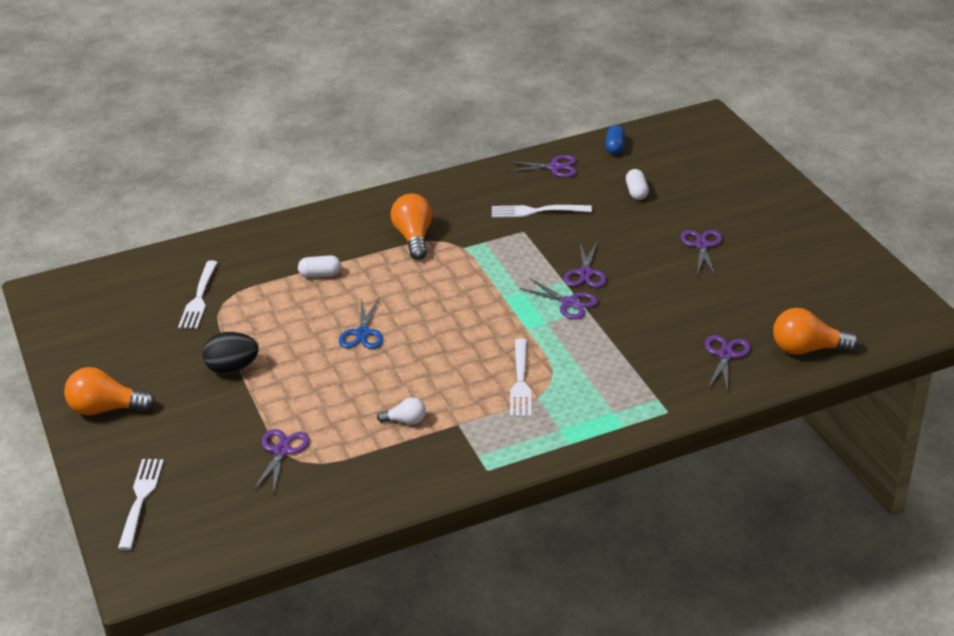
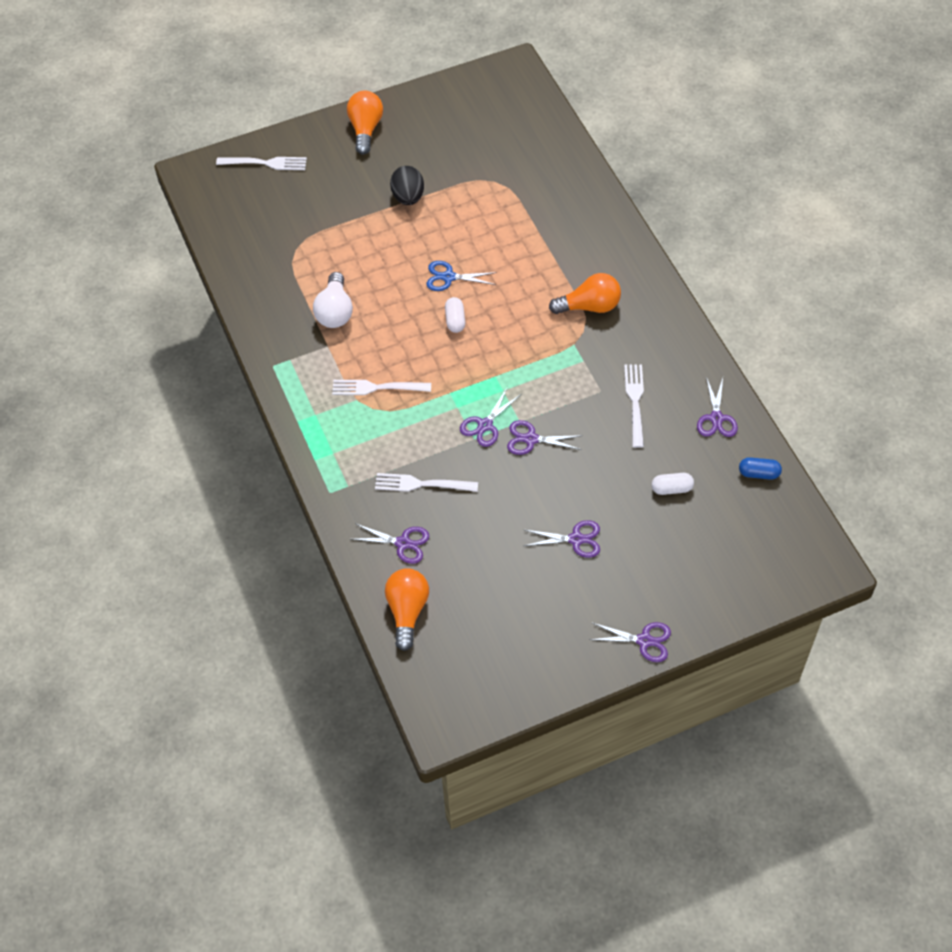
camera: 90 degrees right, 20 degrees up
white fork [178,260,218,329] -> white fork moved to [375,473,478,492]
purple scissors [253,429,310,494] -> purple scissors moved to [589,622,671,662]
white capsule [298,255,341,278] -> white capsule moved to [445,297,465,333]
white light bulb [377,397,426,425] -> white light bulb [313,272,353,328], size x1.80

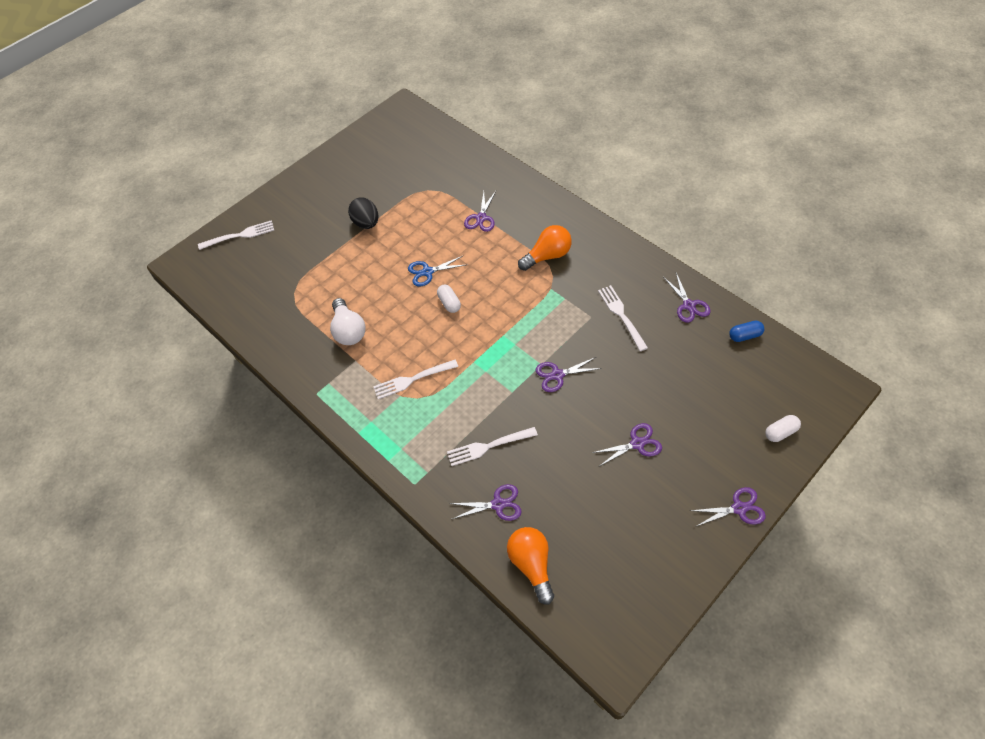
camera: 20 degrees left, 0 degrees up
orange light bulb [347,91,383,154] -> none
purple scissors [460,388,520,447] -> purple scissors moved to [464,191,496,232]
white capsule [652,473,694,495] -> white capsule moved to [765,415,801,442]

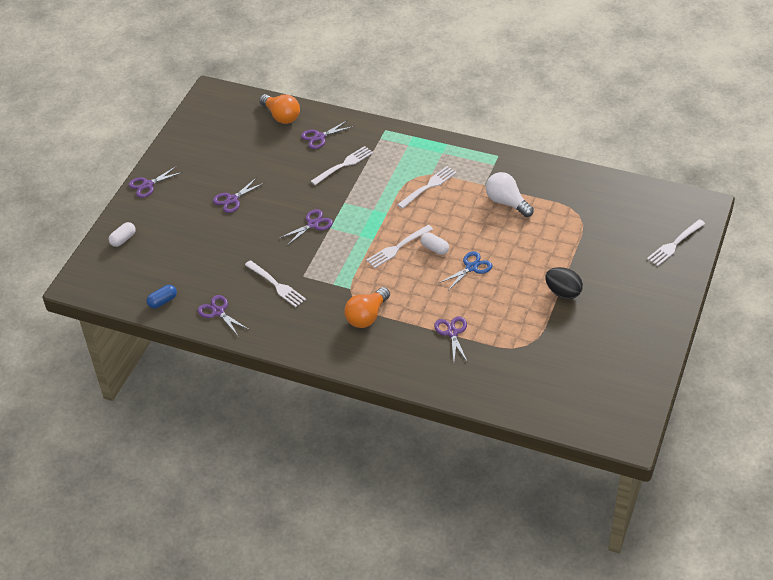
camera: 155 degrees right, 10 degrees down
none -> white fork [366,225,433,268]

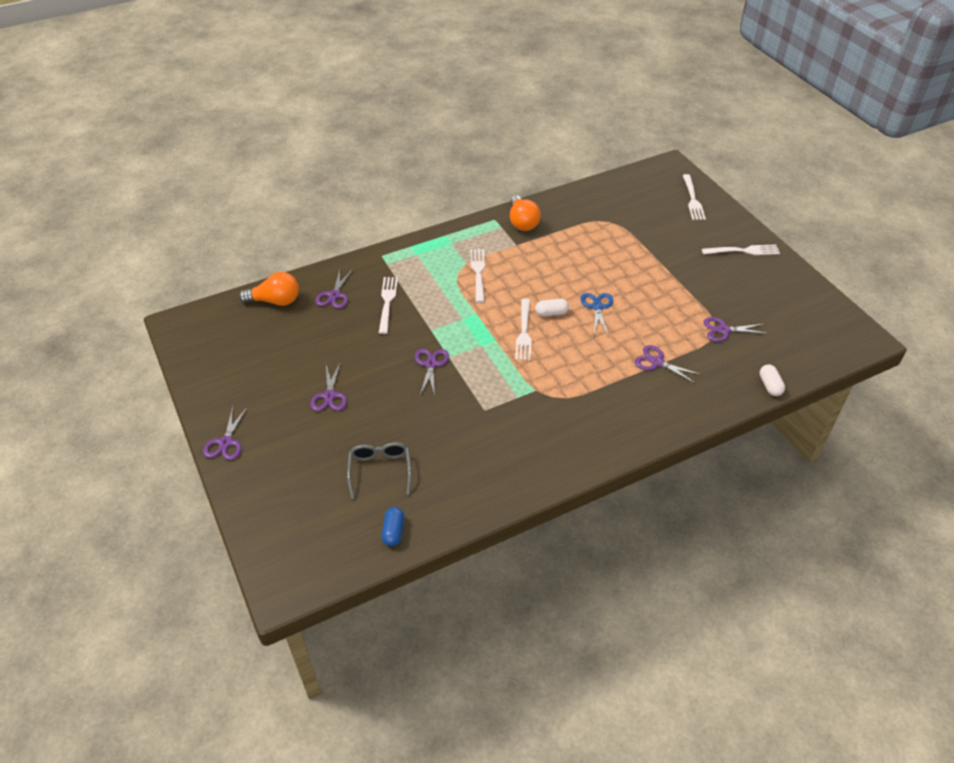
camera: 50 degrees left, 0 degrees up
white capsule [109,222,135,247] -> white capsule moved to [760,365,785,396]
purple scissors [198,295,248,337] -> purple scissors moved to [704,317,768,342]
white fork [245,260,306,307] -> white fork moved to [702,244,780,255]
orange light bulb [345,287,390,328] -> orange light bulb moved to [510,195,541,231]
white light bulb [486,172,534,217] -> none
black egg [545,267,583,299] -> none
none -> grey glasses [347,442,411,499]

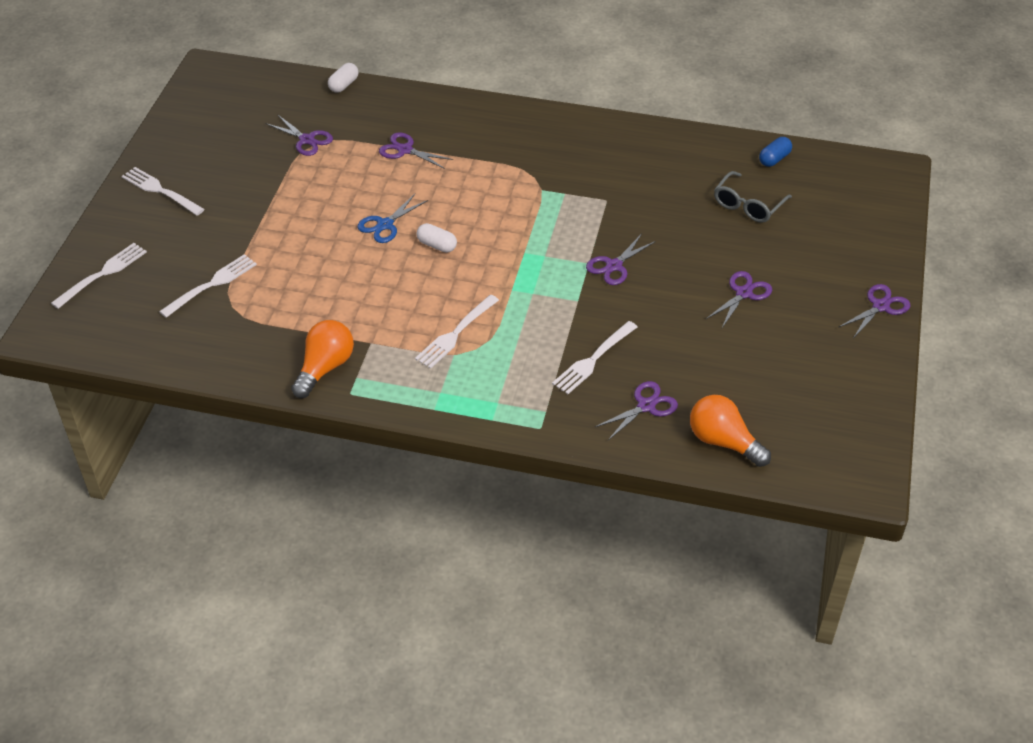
camera: 140 degrees left, 0 degrees up
white fork [515,299,532,361] -> white fork moved to [159,254,257,318]
purple scissors [635,345,701,384] -> purple scissors turned 135 degrees clockwise [379,132,453,169]

